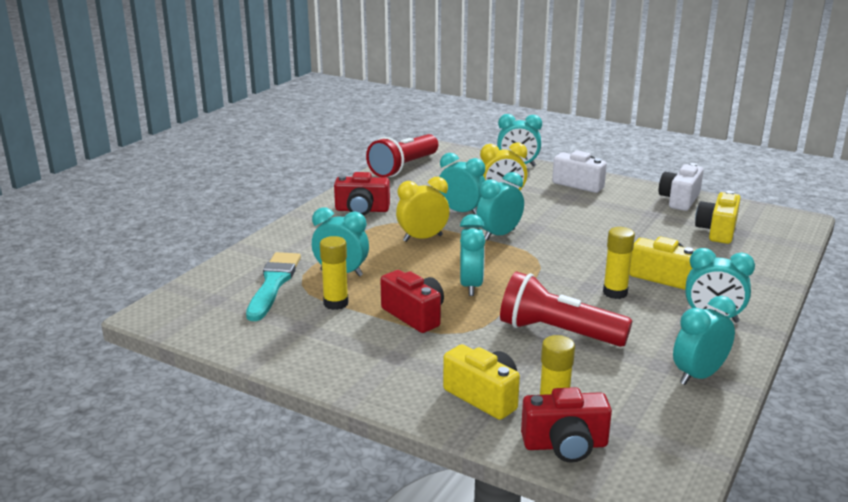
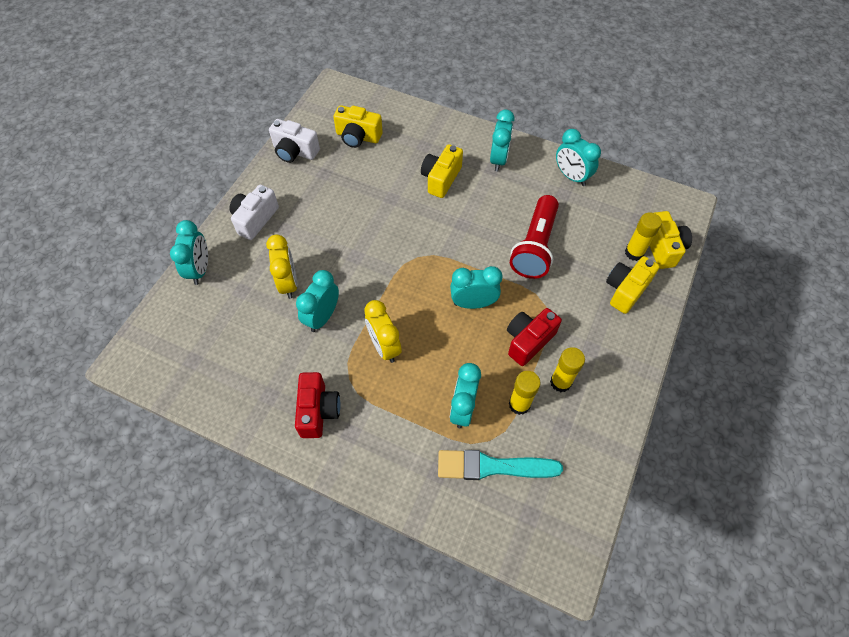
camera: 95 degrees left, 35 degrees up
red flashlight [366,134,438,178] -> none
turquoise clock [477,172,524,241] -> none
red camera [521,387,612,463] -> yellow camera [649,211,692,269]
yellow glue stick [603,227,635,299] -> yellow glue stick moved to [550,347,585,392]

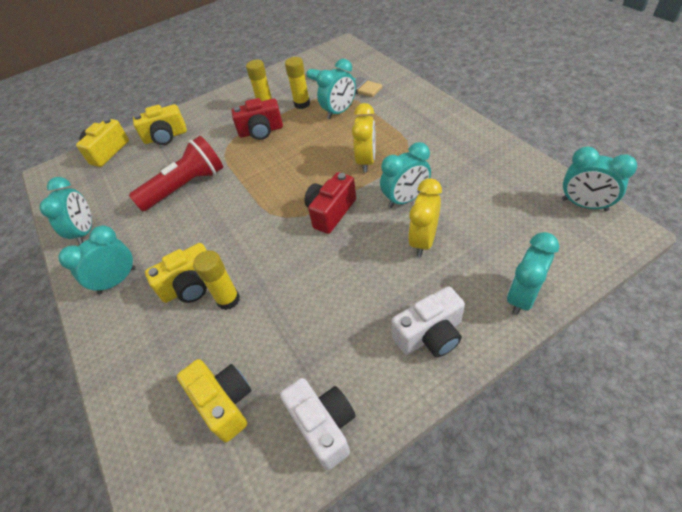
camera: 140 degrees left, 10 degrees down
red camera [295,372,341,438] -> red camera moved to [304,172,356,234]
turquoise clock [450,266,502,309] -> turquoise clock moved to [562,147,637,211]
yellow glue stick [625,212,662,261] -> yellow glue stick moved to [193,250,240,310]

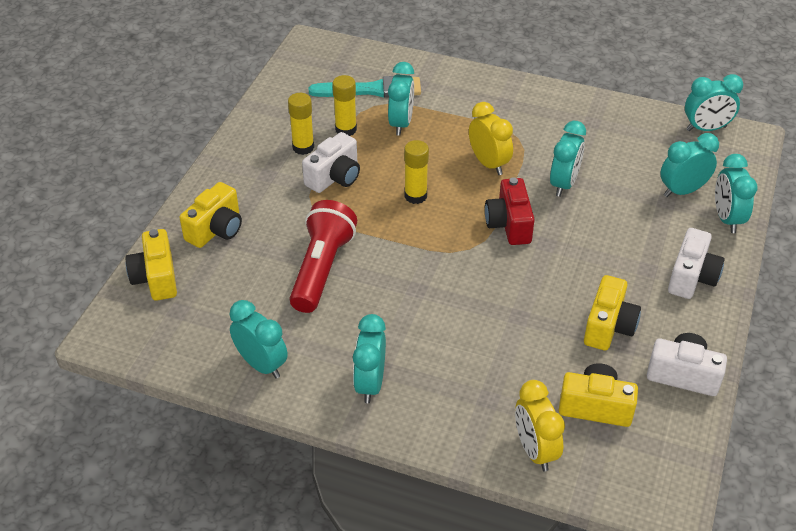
camera: 45 degrees left, 5 degrees down
yellow camera [145,243,207,303] -> yellow camera moved to [584,275,641,351]
yellow glue stick [193,250,240,310] -> yellow glue stick moved to [404,140,429,204]
red camera [232,98,283,140] -> white camera [302,132,360,193]
yellow clock [408,178,442,257] -> yellow clock moved to [515,380,565,471]
none -> turquoise clock [660,133,719,197]

